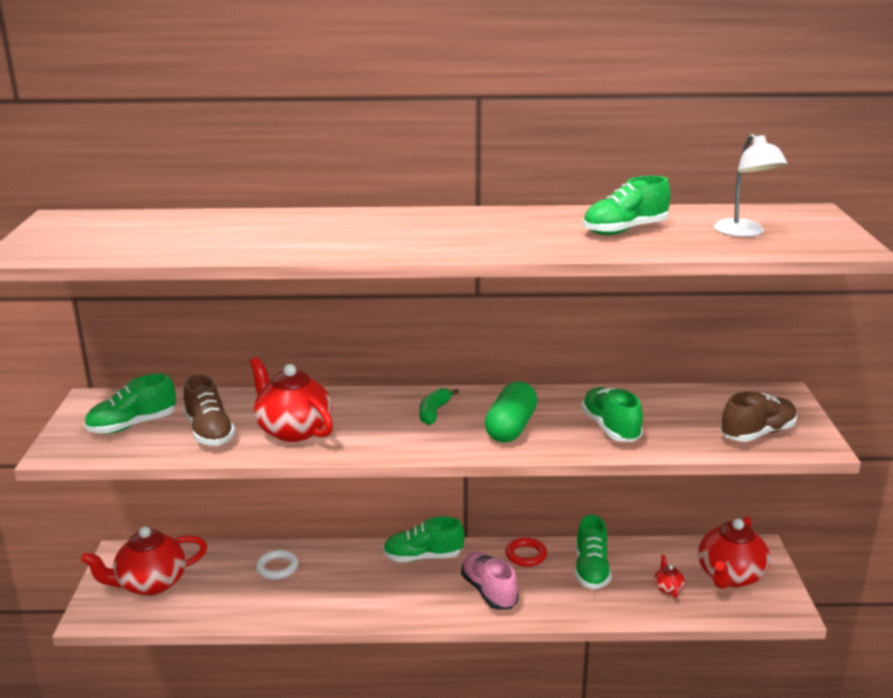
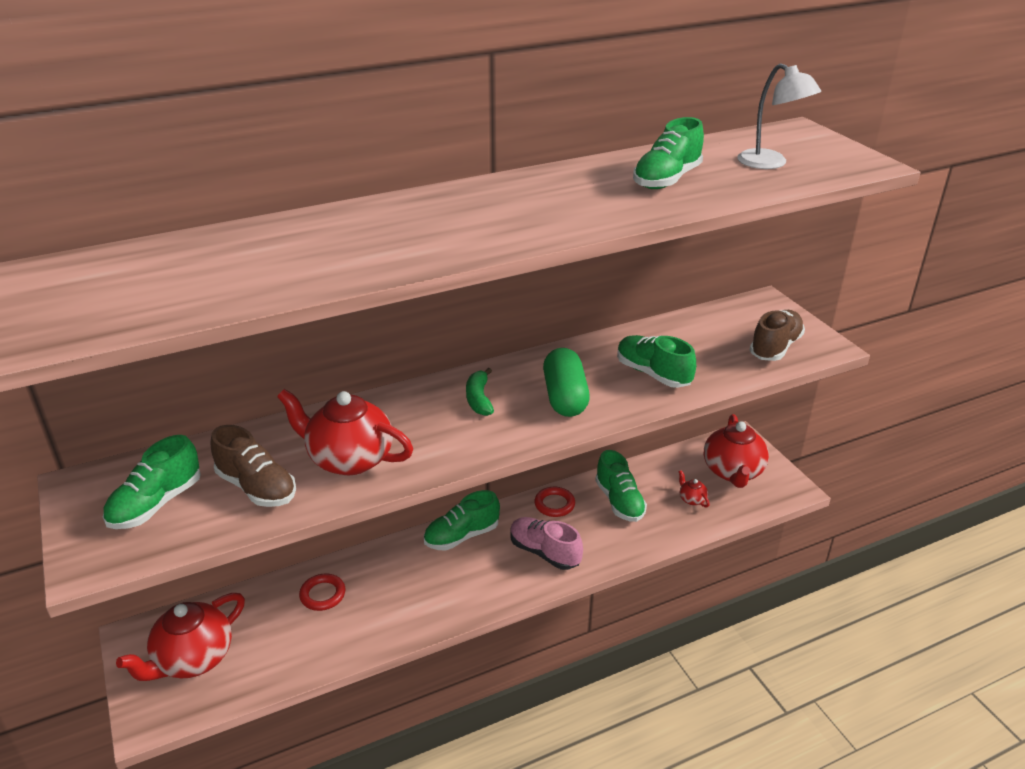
camera: 25 degrees left, 10 degrees up
white ring [256,550,298,580] -> red ring [299,574,345,611]

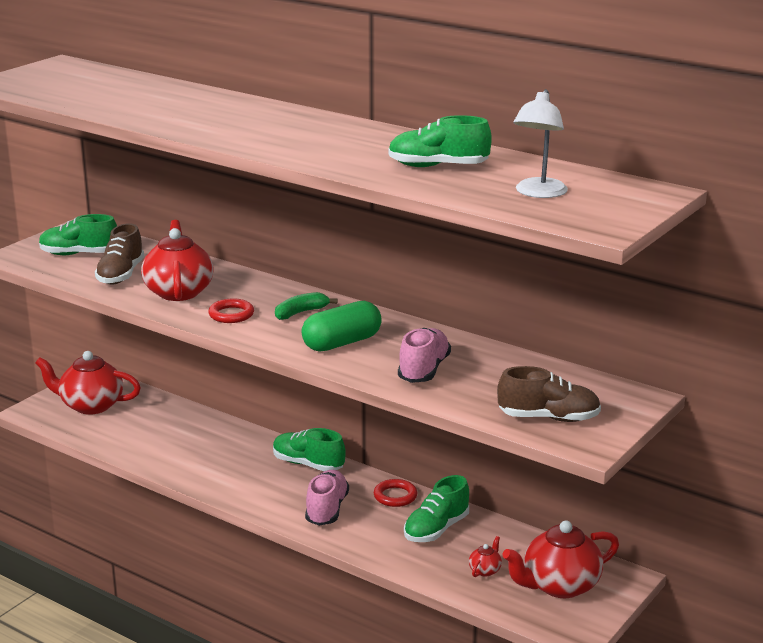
camera: 60 degrees right, 10 degrees down
red ring [299,574,345,611] -> red ring moved to [208,298,254,323]
green shoe [617,335,696,388] -> pink shoe [398,328,451,383]

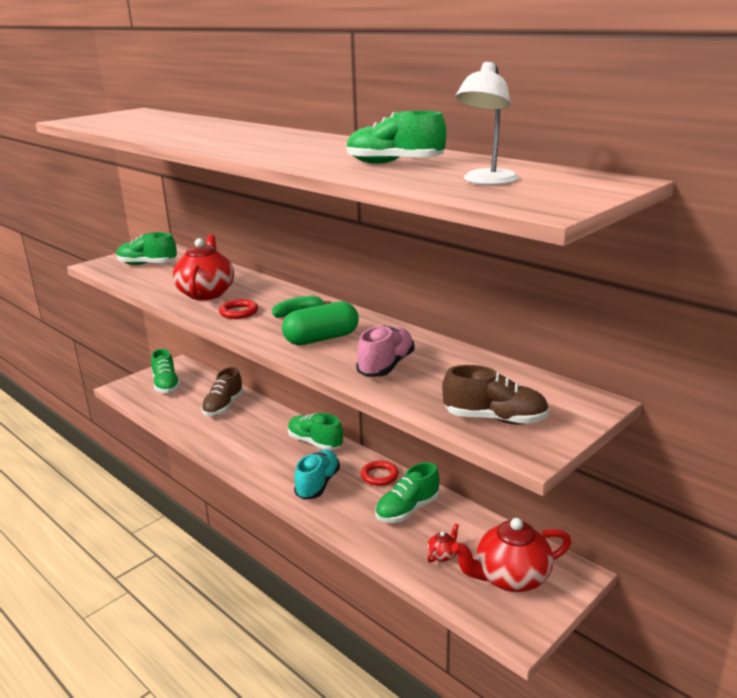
camera: 10 degrees right, 0 degrees up
red teapot [35,351,141,415] -> green shoe [151,349,181,393]
brown shoe [95,223,144,285] -> brown shoe moved to [201,367,244,416]
pink shoe [305,470,349,526] -> turquoise shoe [294,450,340,500]

